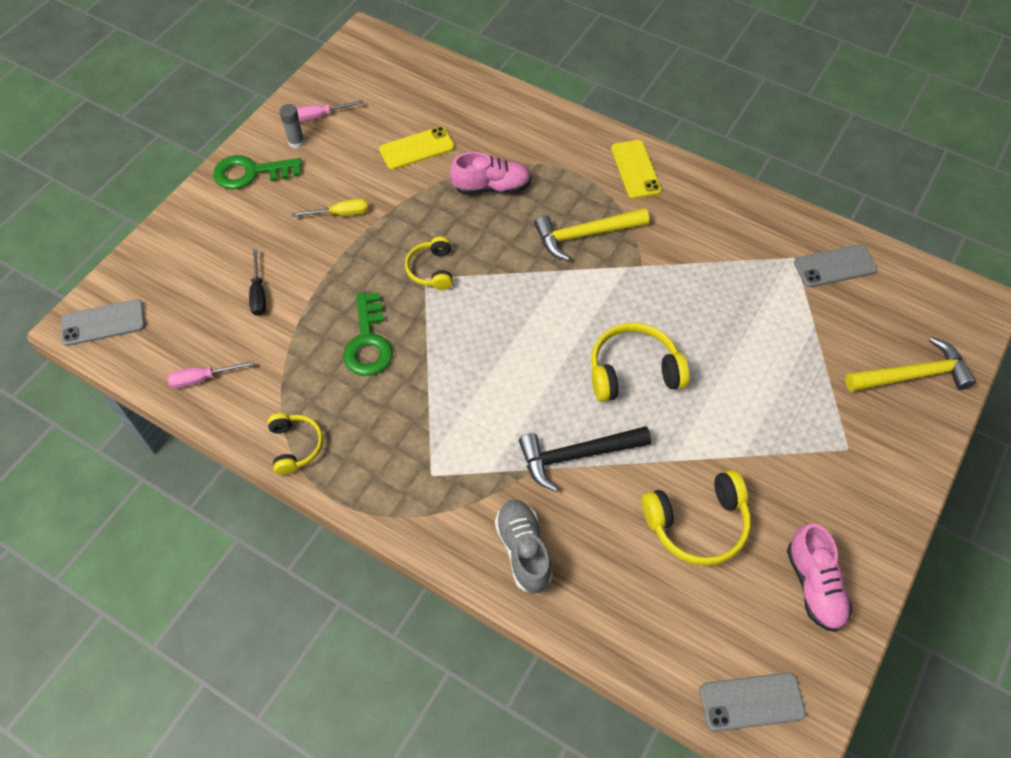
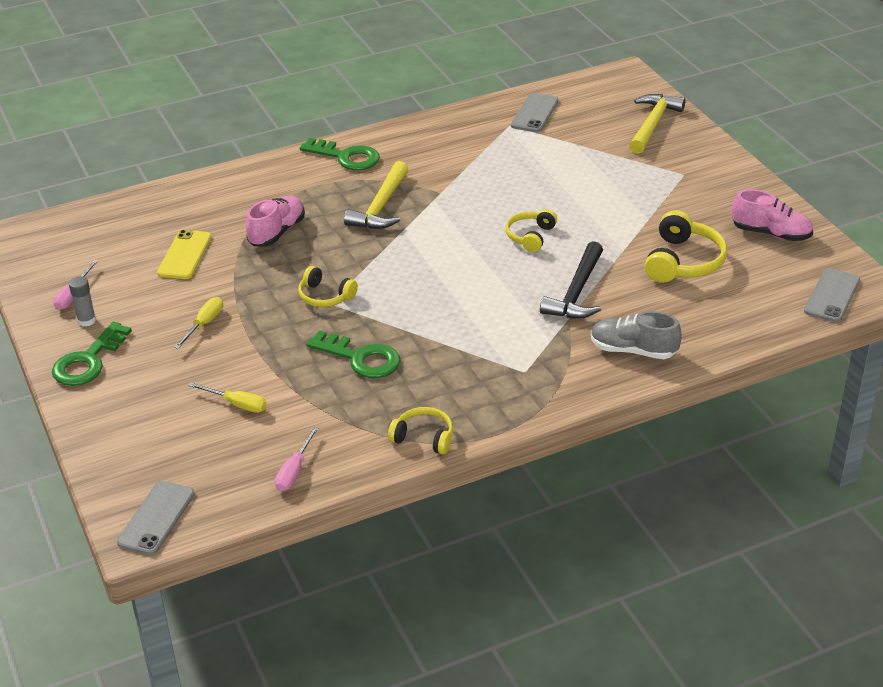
camera: 55 degrees left, 20 degrees down
black screwdriver [249,249,266,316] -> yellow screwdriver [188,382,267,413]
yellow headphones [591,323,690,402] -> yellow headphones [506,209,557,252], size x0.62
yellow phone [611,140,661,199] -> green key [300,138,380,170]

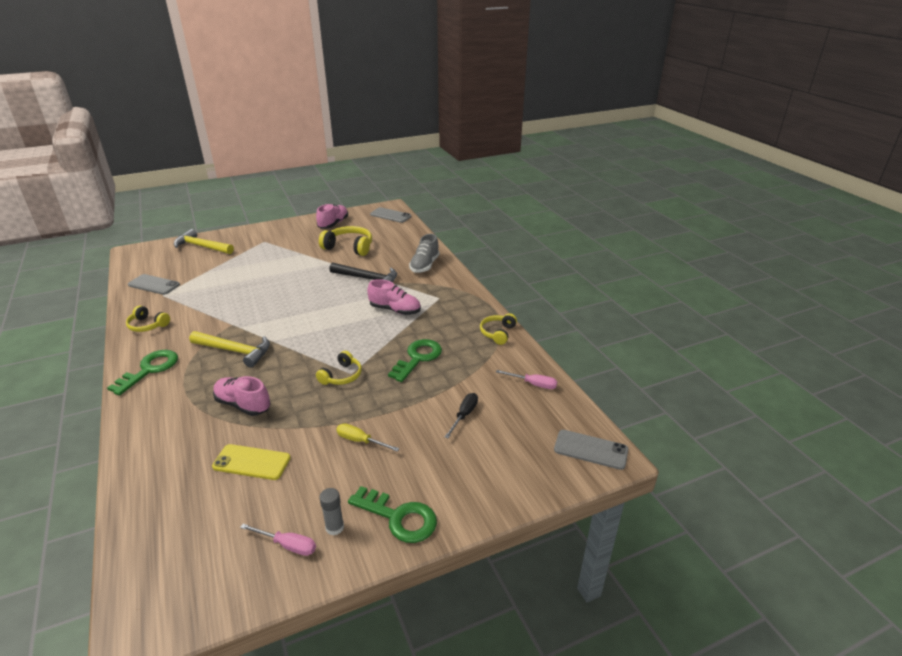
camera: 90 degrees left, 5 degrees down
yellow screwdriver [188,382,267,413] -> black screwdriver [445,393,478,438]
yellow headphones [506,209,557,252] -> yellow headphones moved to [126,306,170,332]
none -> pink shoe [367,279,421,315]

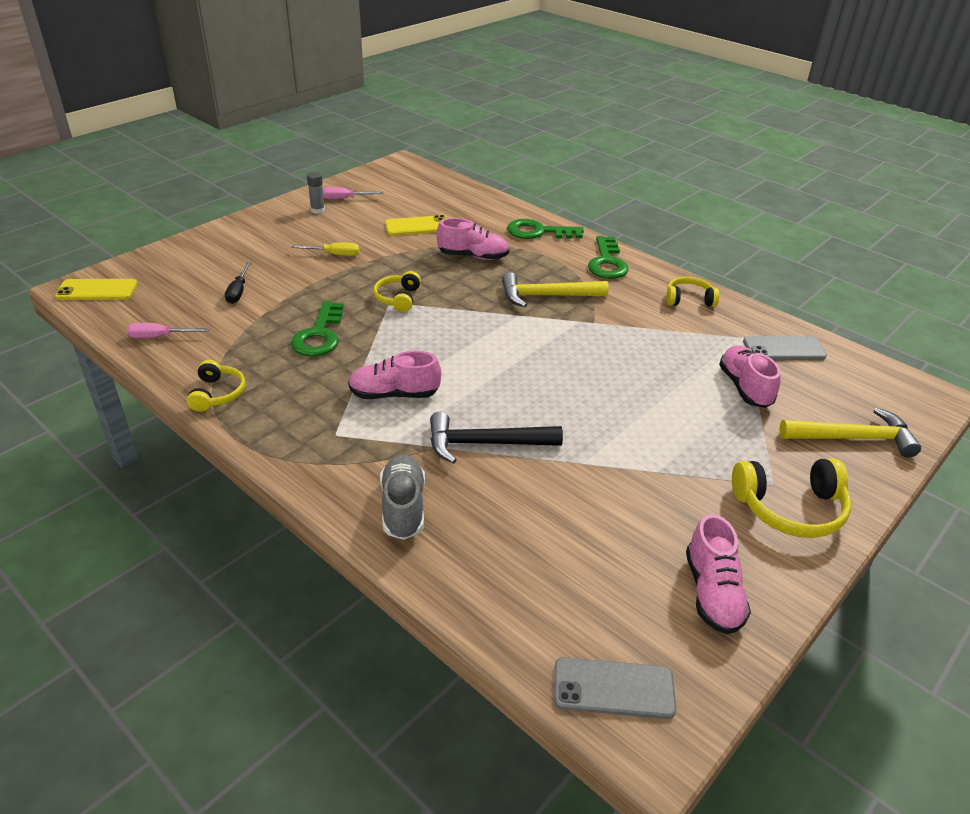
camera: 155 degrees right, 5 degrees up
yellow headphones [319,226,372,256] -> yellow headphones moved to [732,458,851,538]
green key [348,486,437,543] -> green key moved to [507,219,584,239]
grey phone [554,430,628,470] -> yellow phone [55,279,137,300]
none -> pink shoe [719,345,781,408]

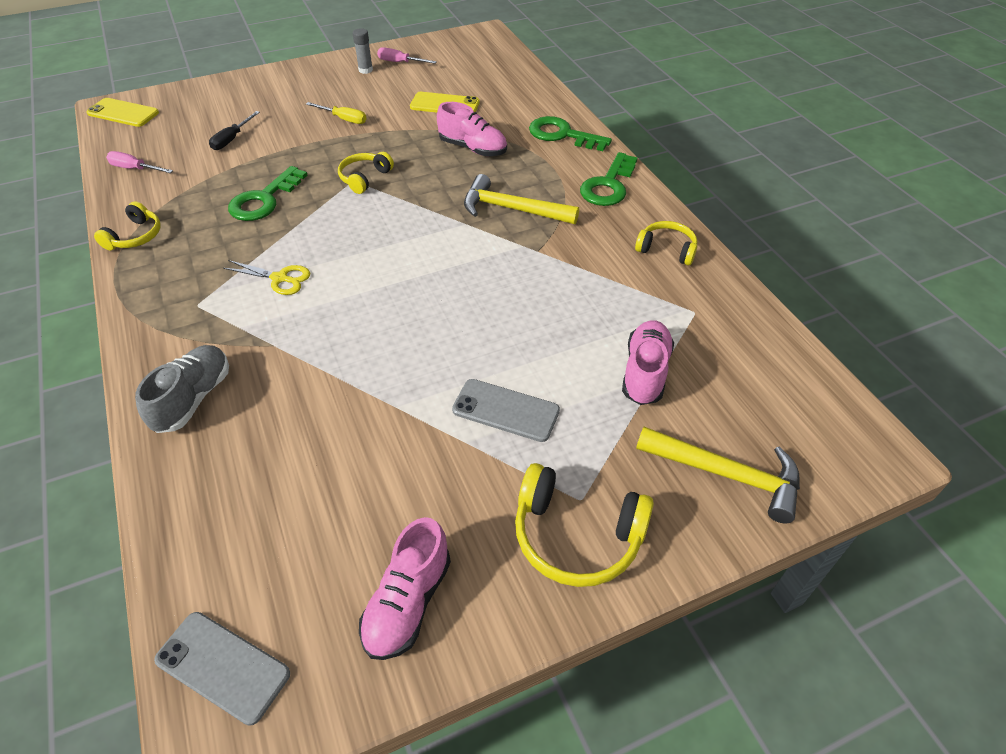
camera: 25 degrees right, 10 degrees up
pink shoe [348,351,441,399] -> yellow scissors [223,260,310,295]
black hammer [430,412,563,464] -> none
grey phone [743,336,827,360] -> grey phone moved to [452,379,560,442]

